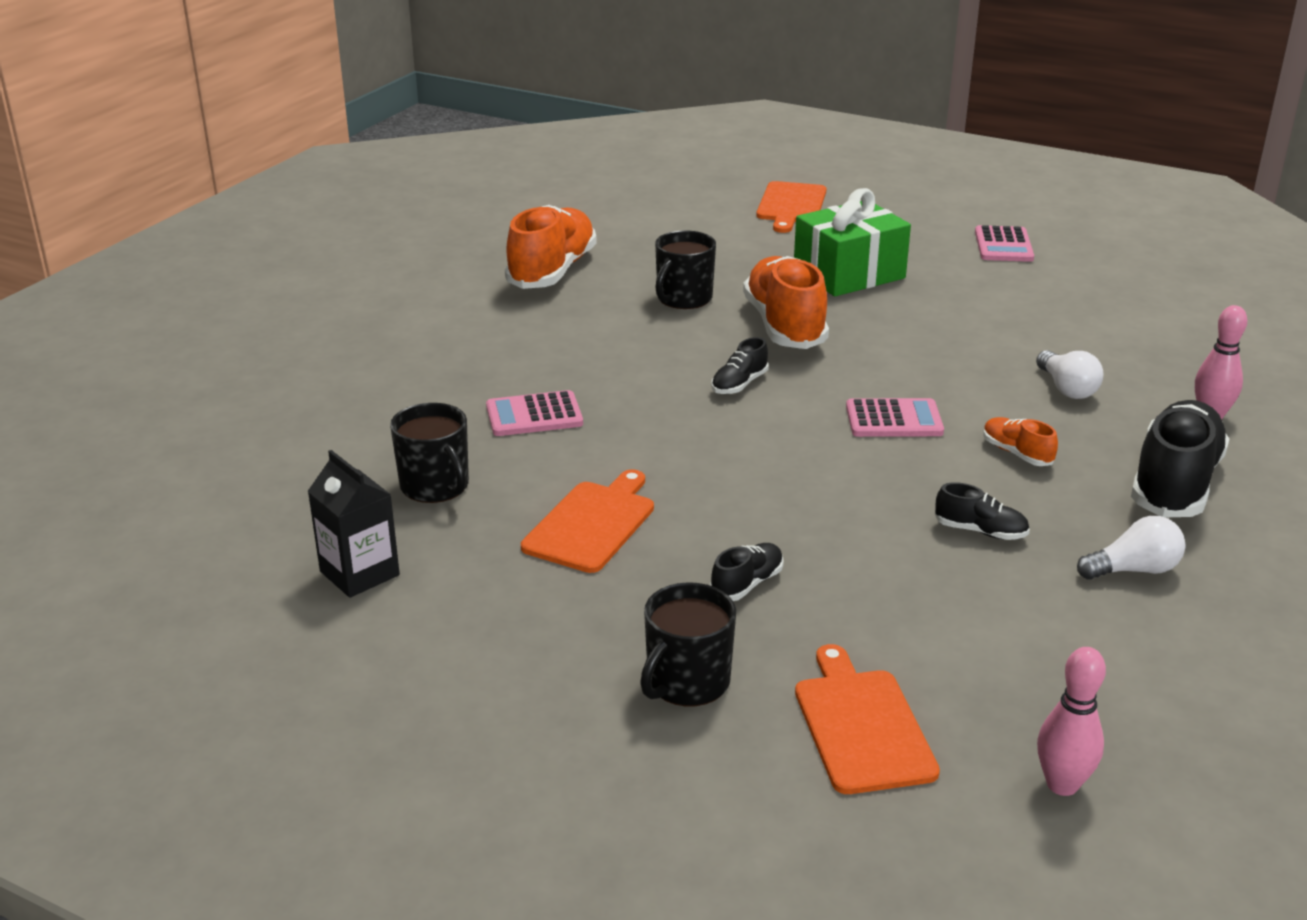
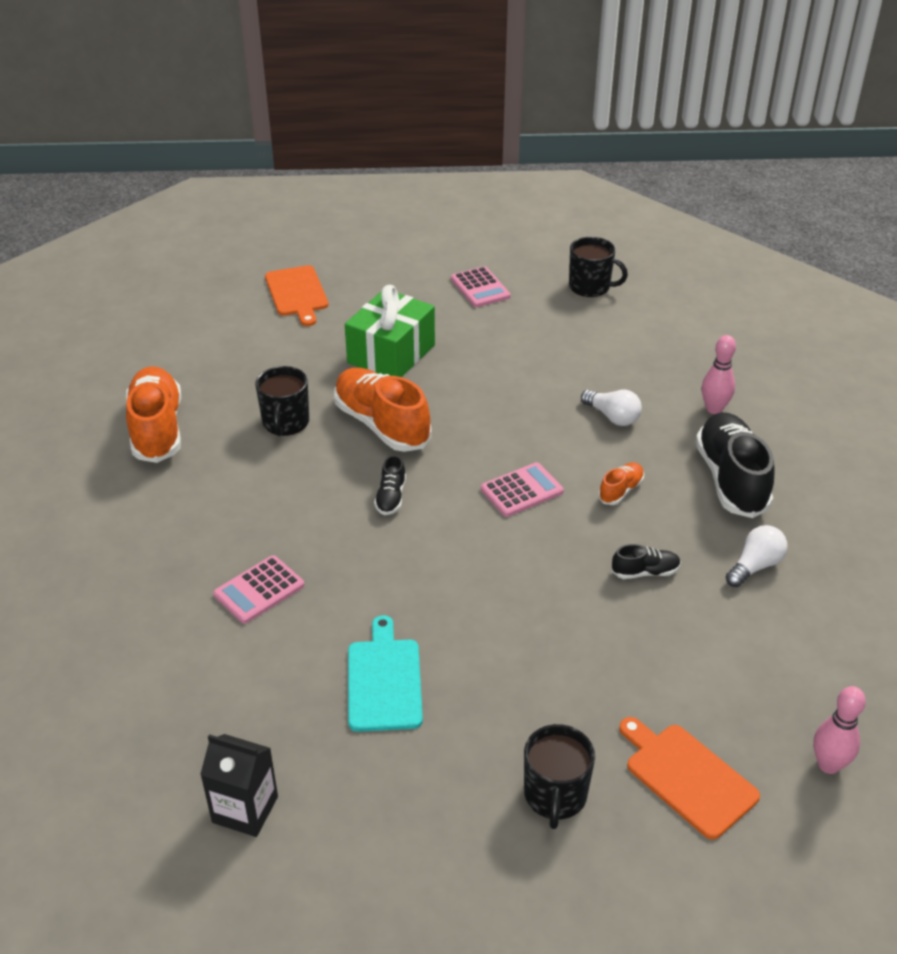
camera: 30 degrees left, 10 degrees up
black mug [390,403,469,503] -> black mug moved to [569,237,628,297]
orange cutting board [521,469,654,573] -> turquoise cutting board [348,615,423,732]
black shoe [710,543,783,601] -> none
orange shoe [983,417,1058,466] -> orange shoe turned 105 degrees clockwise [598,462,644,505]

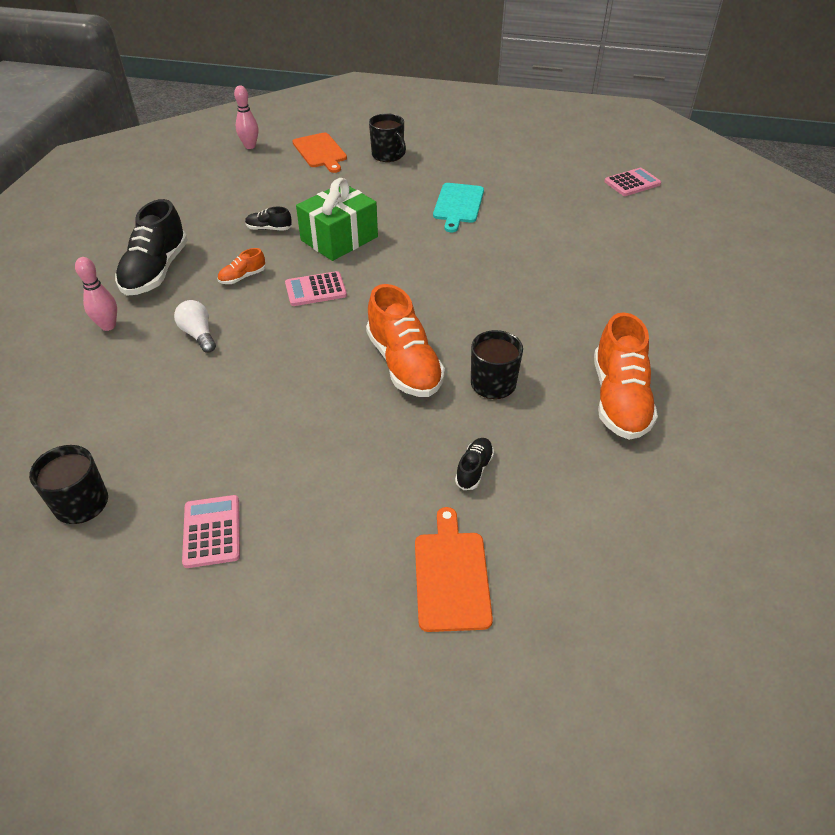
camera: 165 degrees left, 5 degrees up
black carton [200,734,278,837] -> none
pink calculator [213,555,304,624] -> pink calculator moved to [604,168,661,196]
green gift [345,285,435,377] -> green gift moved to [296,178,378,261]
black shoe [374,455,406,515] -> black shoe moved to [455,438,494,490]
black mug [524,724,595,829] -> black mug turned 120 degrees clockwise [369,113,406,162]
white light bulb [726,525,787,587] -> none

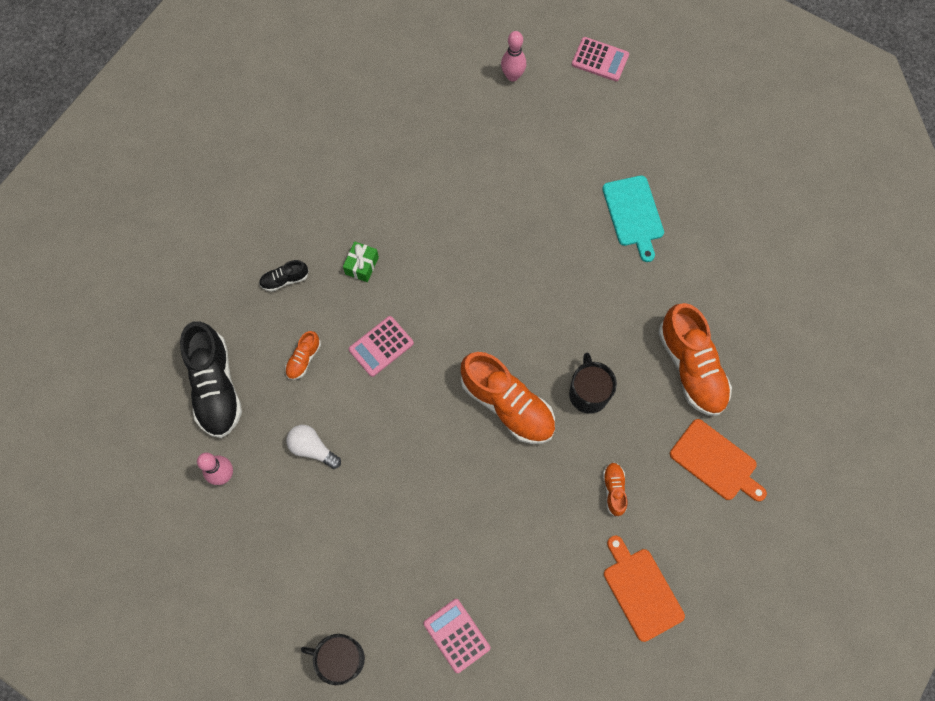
camera: 25 degrees left, 25 degrees up
pink bowling pin [234,86,258,149] -> pink bowling pin moved to [501,31,526,82]
orange cutting board [293,133,347,173] -> orange cutting board moved to [670,419,767,501]
green gift [296,178,378,261] -> green gift [343,241,379,282], size x0.47
black mug [369,113,406,162] -> none
turquoise cutting board [433,183,484,232] -> turquoise cutting board moved to [602,175,664,262]
black shoe [455,438,494,490] -> orange shoe [603,462,627,517]
pink calculator [604,168,661,196] -> pink calculator turned 75 degrees clockwise [572,37,629,81]

